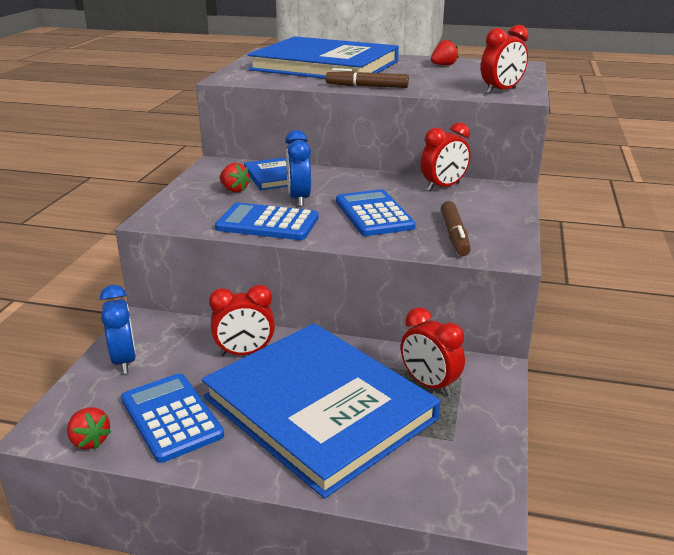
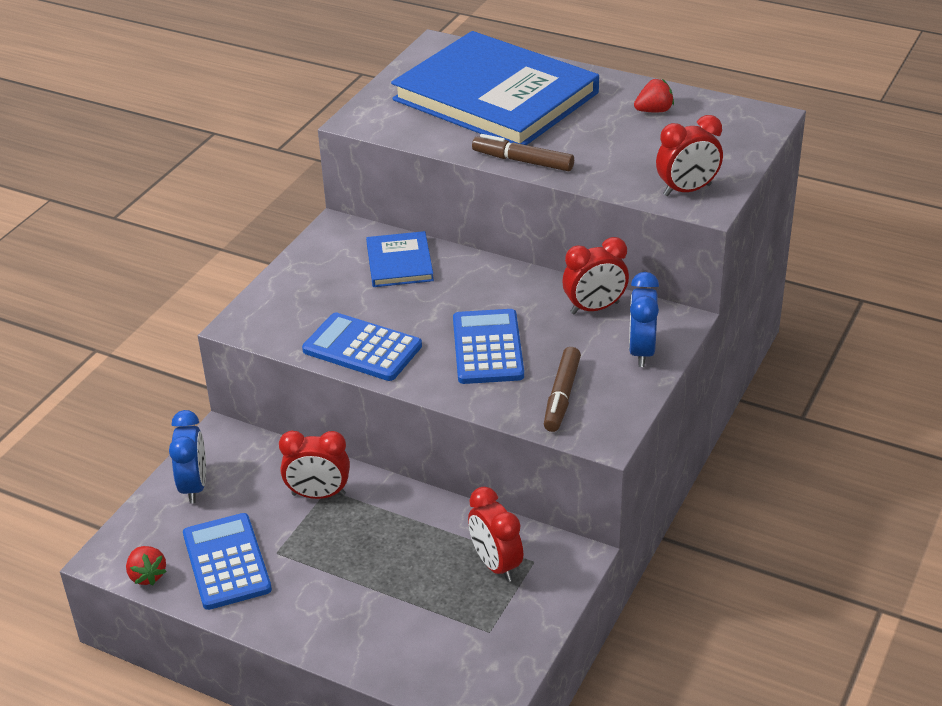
camera: 15 degrees right, 10 degrees up
blue book [202,323,440,499] -> none
red strawberry [219,163,251,193] -> none
blue clock [285,130,311,207] -> blue clock moved to [629,272,659,367]

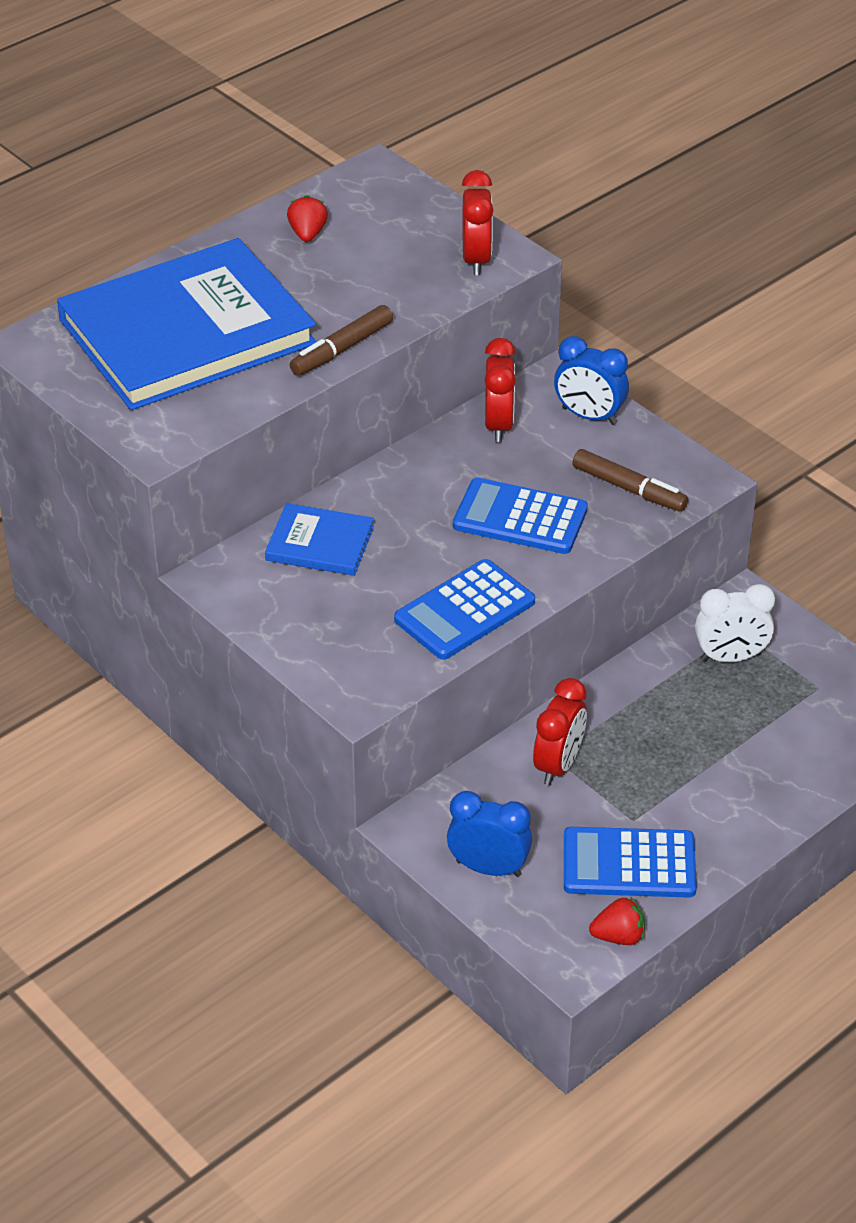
camera: 70 degrees left, 5 degrees up
red clock [468,487,523,582] -> white clock [695,584,775,662]

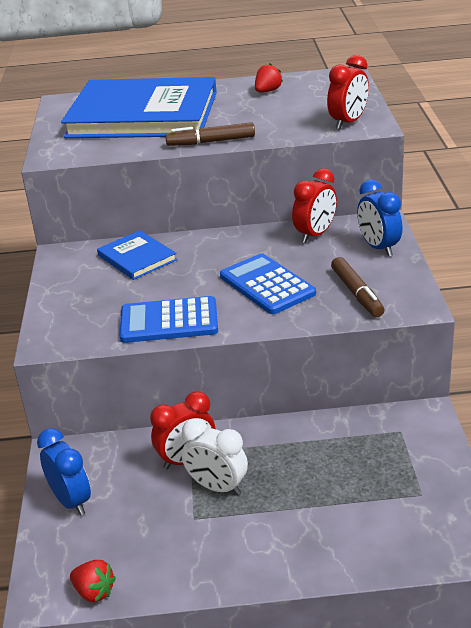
camera: 40 degrees right, 10 degrees down
blue calculator [564,827,697,898] -> none
white clock [695,584,775,662] -> white clock moved to [182,418,248,495]

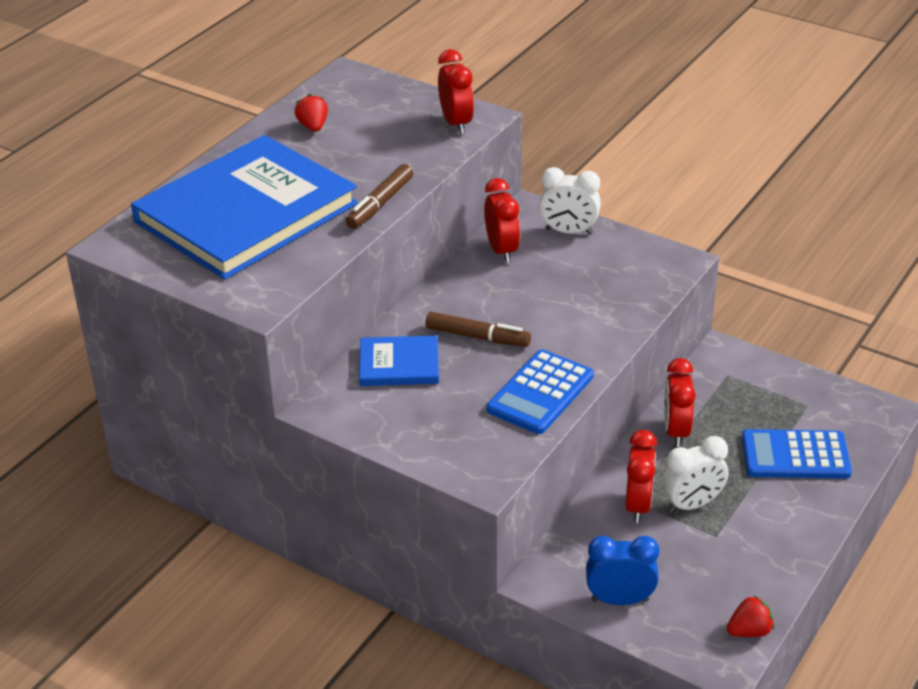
camera: 55 degrees left, 5 degrees up
blue calculator [220,253,316,314] -> blue calculator moved to [742,429,852,479]
brown marker [331,257,384,317] -> brown marker moved to [425,312,531,347]
blue clock [357,180,402,256] -> white clock [539,167,601,235]
none -> red clock [664,358,696,447]

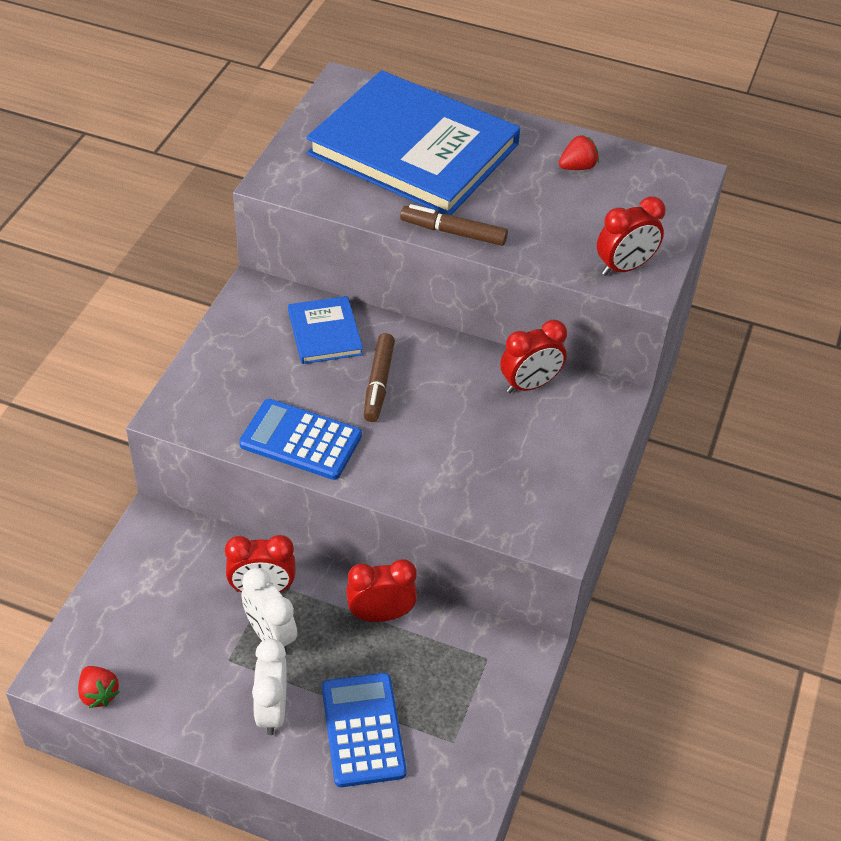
camera: 75 degrees right, 10 degrees up
white clock [539,167,601,235] -> white clock moved to [252,639,287,735]
blue clock [586,536,660,605] -> none

